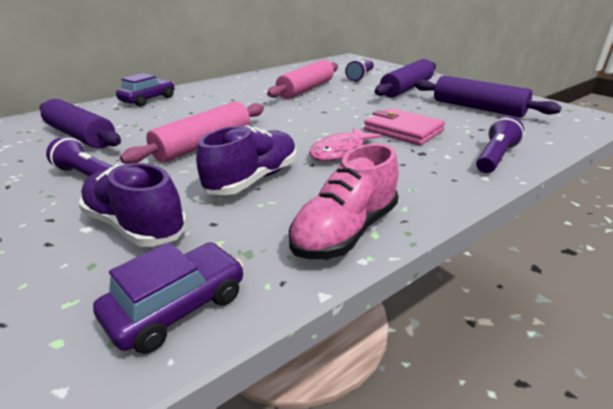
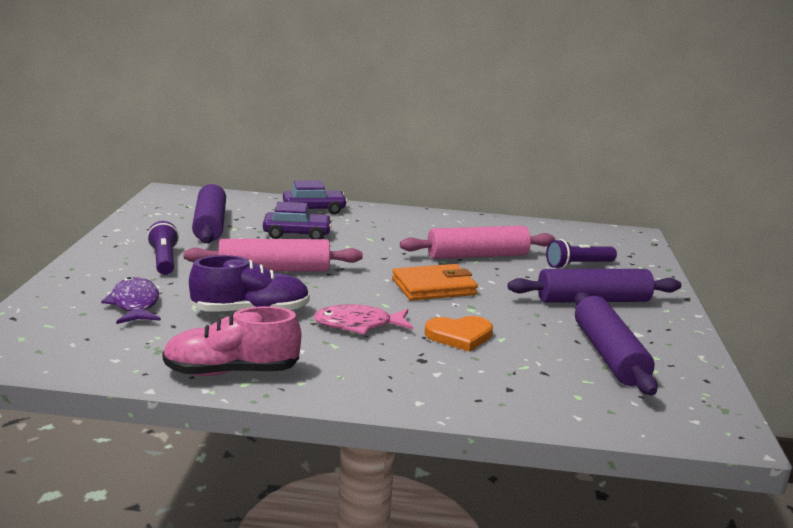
camera: 40 degrees right, 10 degrees down
purple shoe [78,163,187,247] -> purple fish [101,277,161,324]
purple car [93,242,243,354] -> purple car moved to [263,202,332,239]
pink wallet [364,108,445,145] -> orange heart [425,316,493,352]
purple flashlight [476,116,524,173] -> none
none -> orange wallet [392,264,478,301]

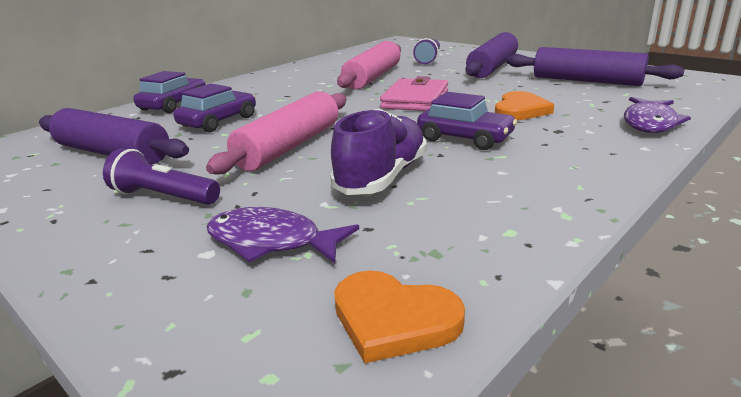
camera: 50 degrees left, 5 degrees up
pink shoe [162,306,301,376] -> none
pink fish [313,304,413,335] -> purple car [417,92,517,150]
orange wallet [392,264,478,301] -> pink wallet [380,76,448,111]
none -> orange heart [334,271,465,363]
none -> purple fish [624,97,691,133]

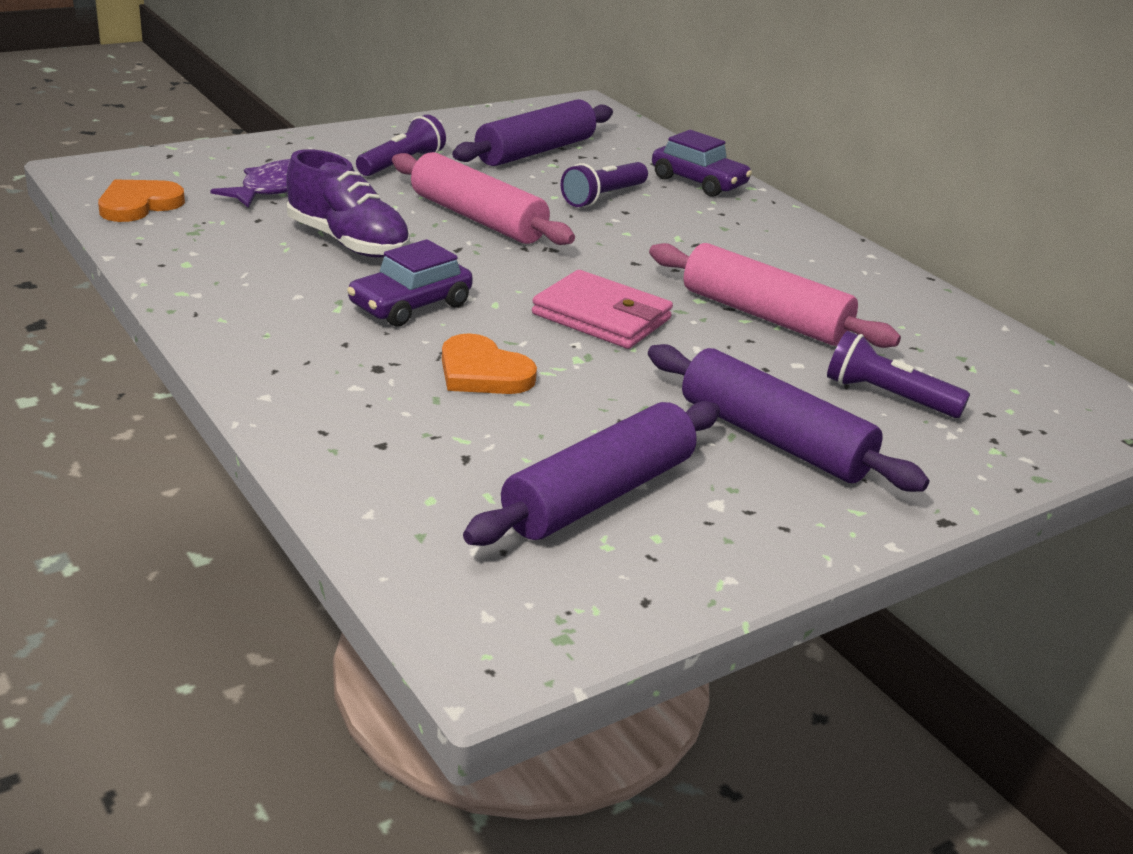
camera: 100 degrees right, 5 degrees up
purple car [173,83,256,132] -> purple flashlight [561,162,648,207]
purple fish [624,97,691,133] -> none

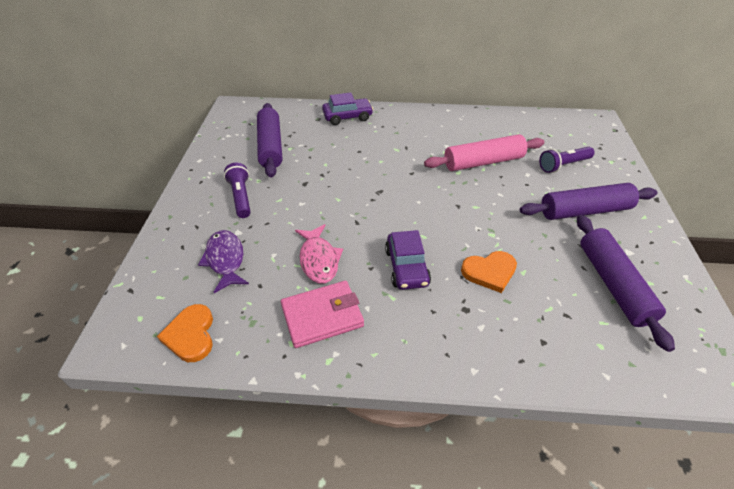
camera: 50 degrees left, 15 degrees up
purple shoe [287,149,410,258] -> pink fish [295,224,343,283]
pink rolling pin [392,152,575,245] -> none
pink wallet [532,270,673,349] -> pink wallet moved to [281,281,364,348]
purple flashlight [561,162,648,207] -> none

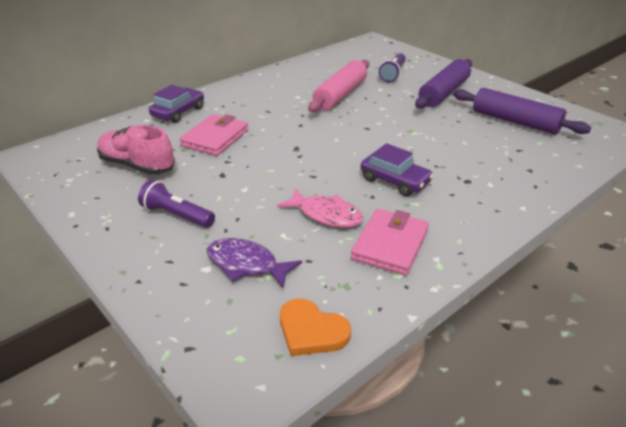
camera: 45 degrees left, 10 degrees down
purple rolling pin [257,103,282,178] -> pink shoe [97,125,175,175]
orange heart [461,251,517,293] -> none
none -> pink wallet [180,114,248,156]

